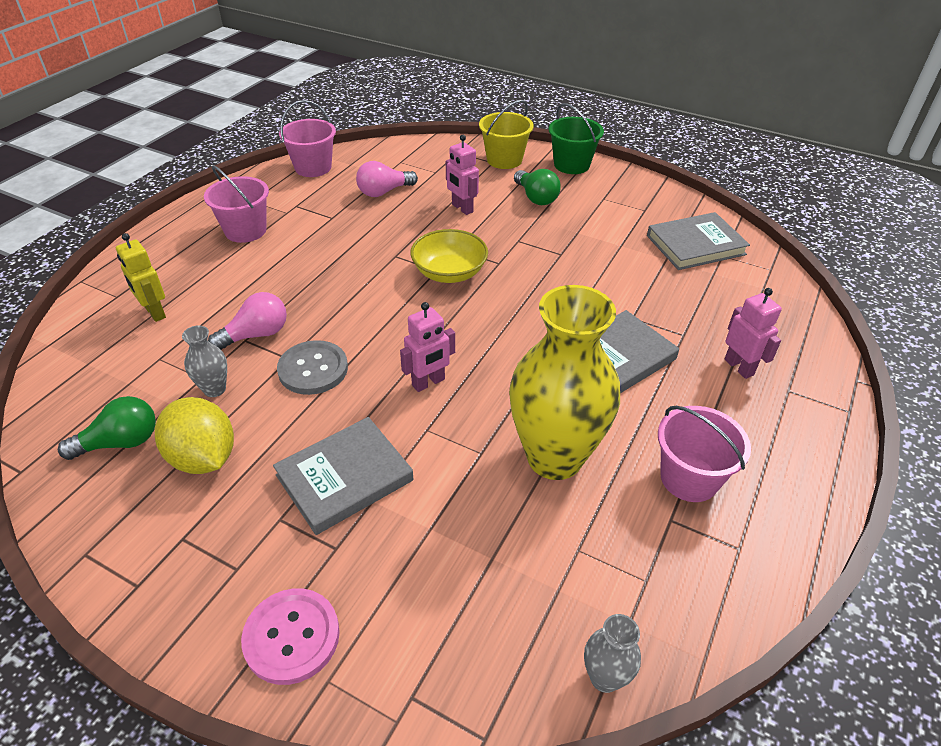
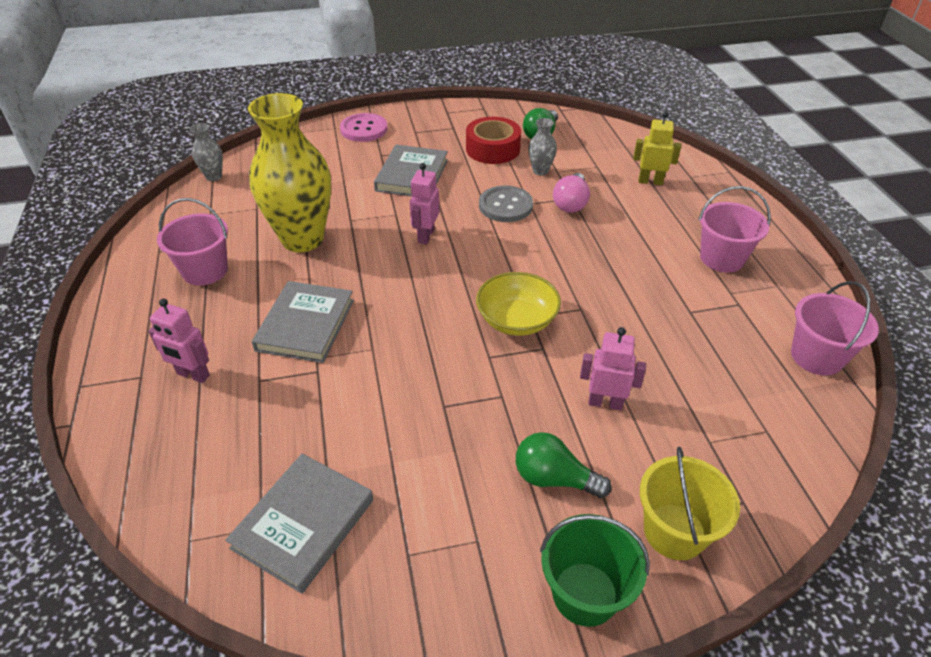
camera: 140 degrees right, 0 degrees up
yellow lemon [155,397,234,474] -> red tape [466,117,521,164]
pink light bulb [356,161,418,197] -> none

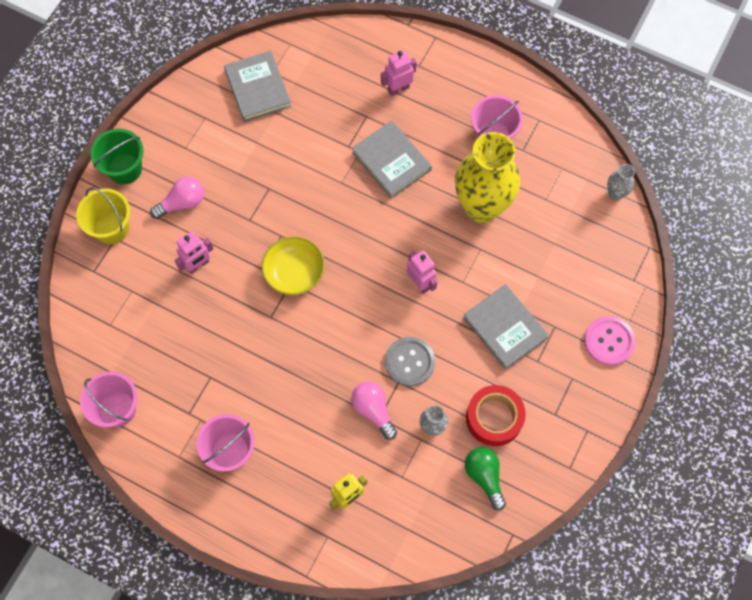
camera: 130 degrees right, 25 degrees up
green light bulb [516,432,612,498] -> pink light bulb [150,176,204,219]

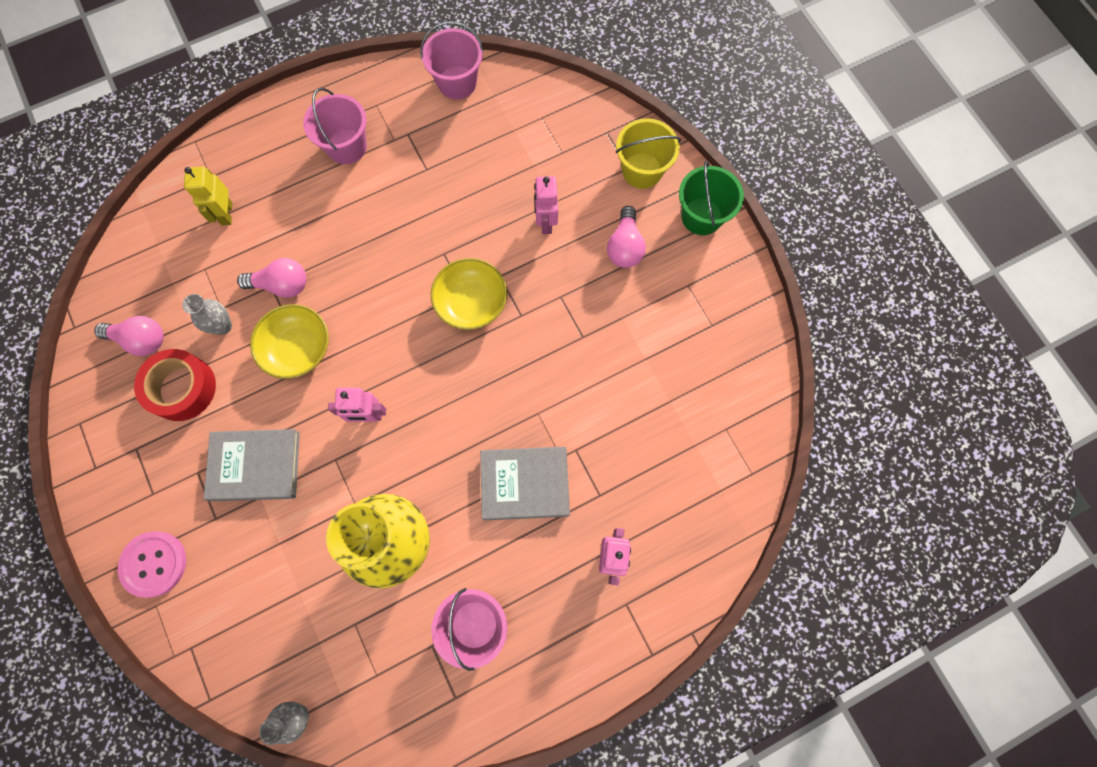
camera: 125 degrees right, 5 degrees up
grey book [224,51,292,122] -> none
grey button [385,337,435,387] -> yellow bowl [250,304,329,379]
green light bulb [465,447,506,510] -> pink light bulb [94,316,164,356]

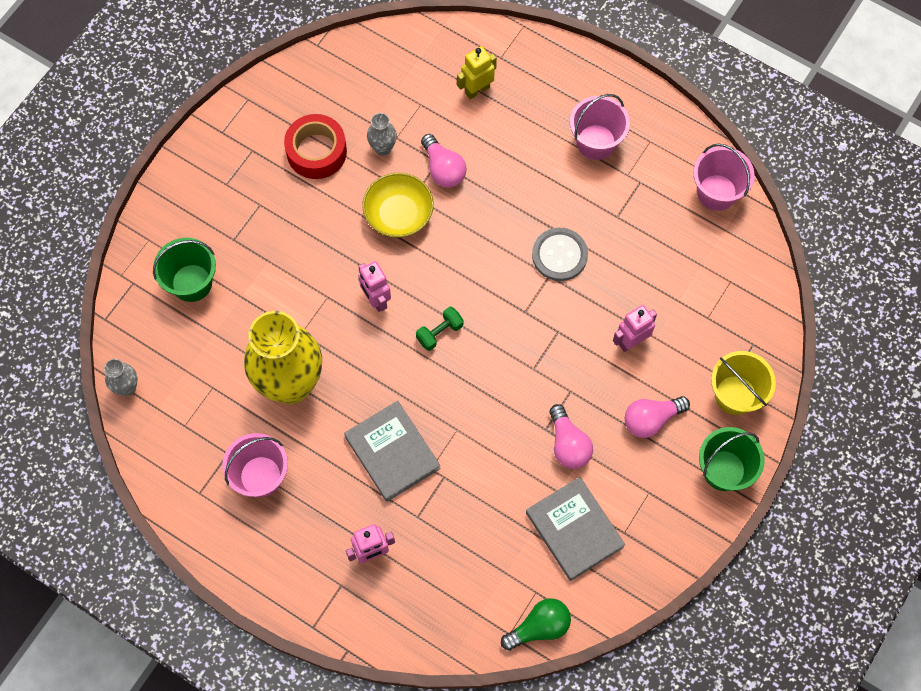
camera: 60 degrees right, 5 degrees down
pink light bulb [94,316,164,356] -> pink light bulb moved to [549,404,593,469]
pink button [118,531,186,598] -> none
grey book [204,429,300,501] -> grey book moved to [526,477,625,581]
yellow bowl [431,258,507,330] -> none
none -> green bucket [153,238,216,302]
none -> green dumbbell [416,307,464,351]
none -> green light bulb [501,598,571,651]
none -> grey button [532,228,588,281]

